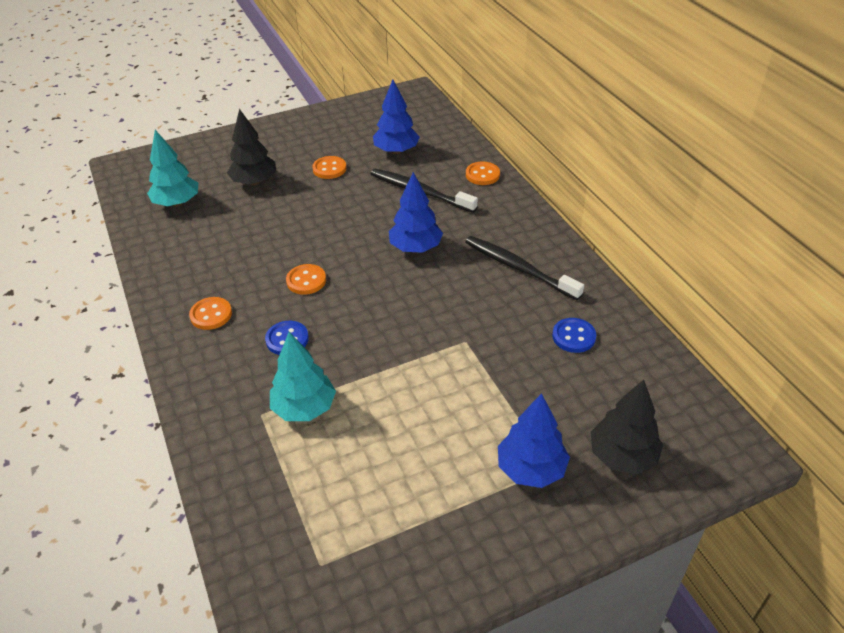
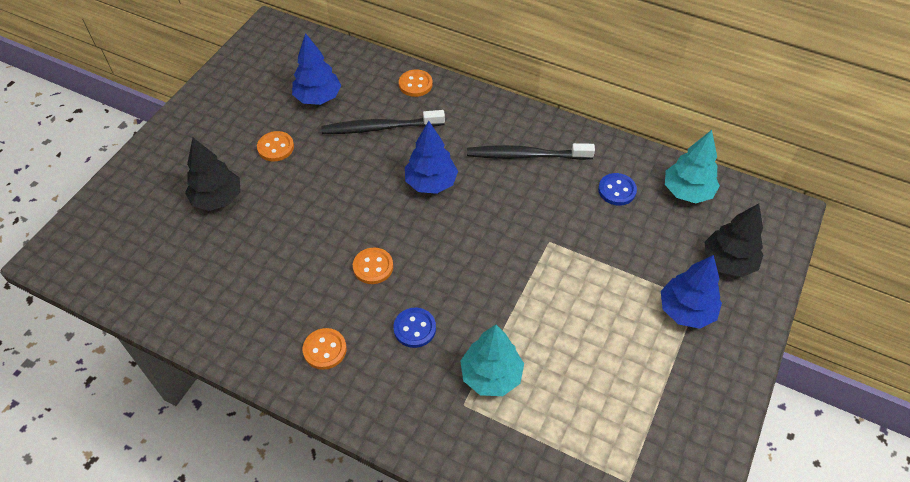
camera: 40 degrees left, 10 degrees up
turquoise tree [147,130,198,207] -> turquoise tree moved to [665,130,720,203]

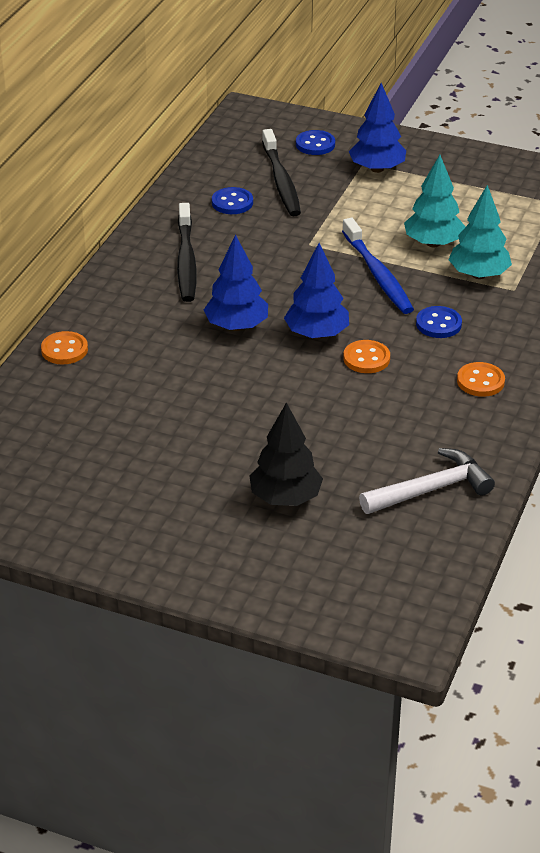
camera: 95 degrees left, 15 degrees down
orange button [257,131,294,161] -> none
blue tree [292,33,342,105] -> blue tree moved to [284,243,349,339]
black toothbrush [321,110,445,134] -> black toothbrush moved to [262,129,301,216]
turquoise tree [665,130,720,203] -> turquoise tree moved to [404,155,466,247]
black tree [704,203,764,277] -> blue button [296,130,335,155]
none -> blue toothbrush [342,218,414,314]
none -> white hammer [359,448,495,514]

